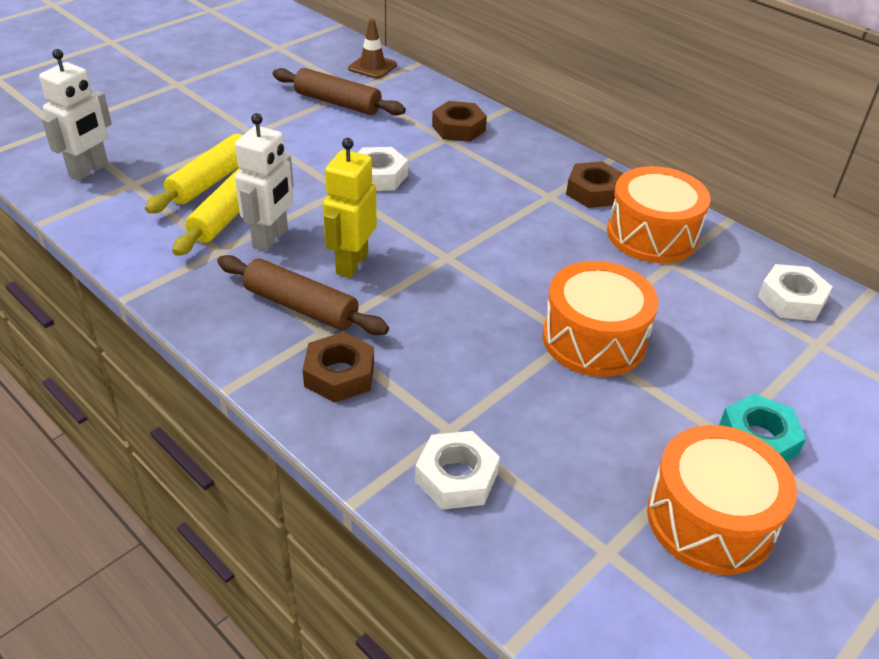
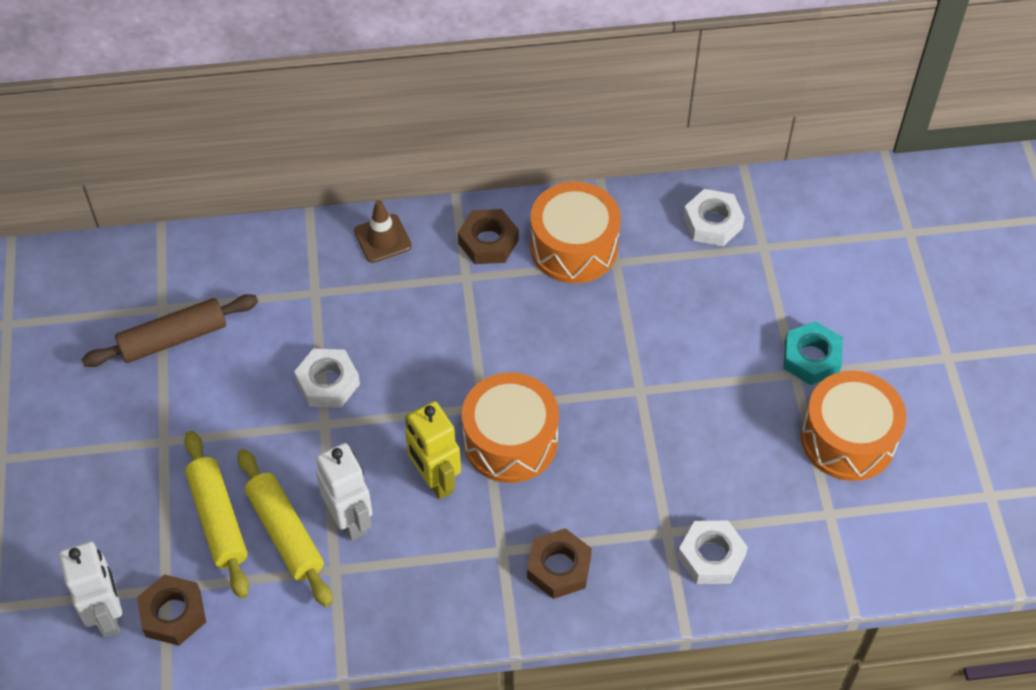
camera: 50 degrees left, 15 degrees up
brown rolling pin [217,255,389,335] -> none
brown traffic cone [348,19,397,79] -> brown traffic cone moved to [354,200,412,263]
brown nut [432,101,487,142] -> brown nut moved to [137,574,206,646]
orange drum [543,261,659,377] -> orange drum moved to [462,373,559,483]

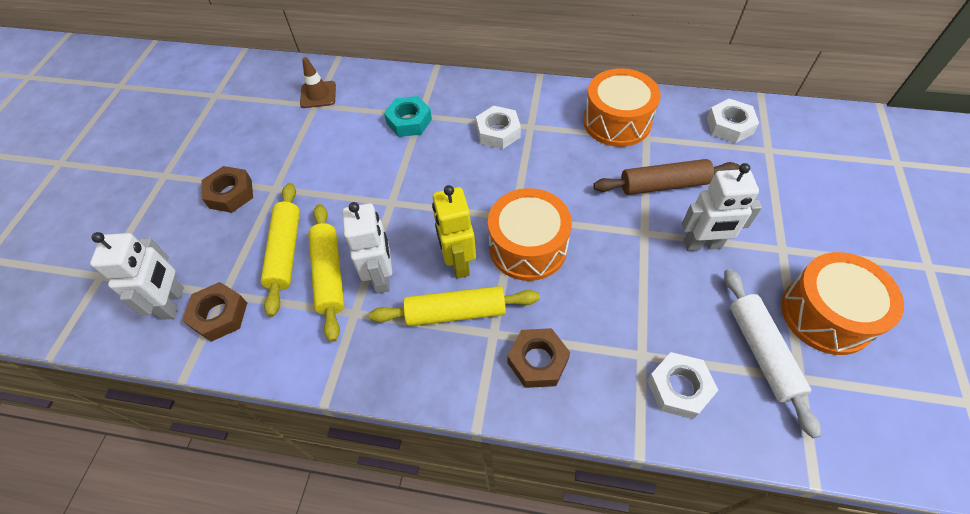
camera: 20 degrees right, 0 degrees up
brown rolling pin [81,294,258,367] -> brown rolling pin moved to [593,159,740,195]
white nut [294,349,360,408] -> white nut moved to [476,106,521,149]
brown traffic cone [354,200,412,263] -> brown traffic cone moved to [300,57,336,108]
brown nut [458,209,519,264] -> brown nut moved to [202,166,253,213]
turquoise nut [784,321,843,385] -> turquoise nut moved to [384,96,432,137]
none -> yellow rolling pin [369,286,540,326]
none -> white robot [681,163,762,251]
none -> white rolling pin [724,269,821,438]

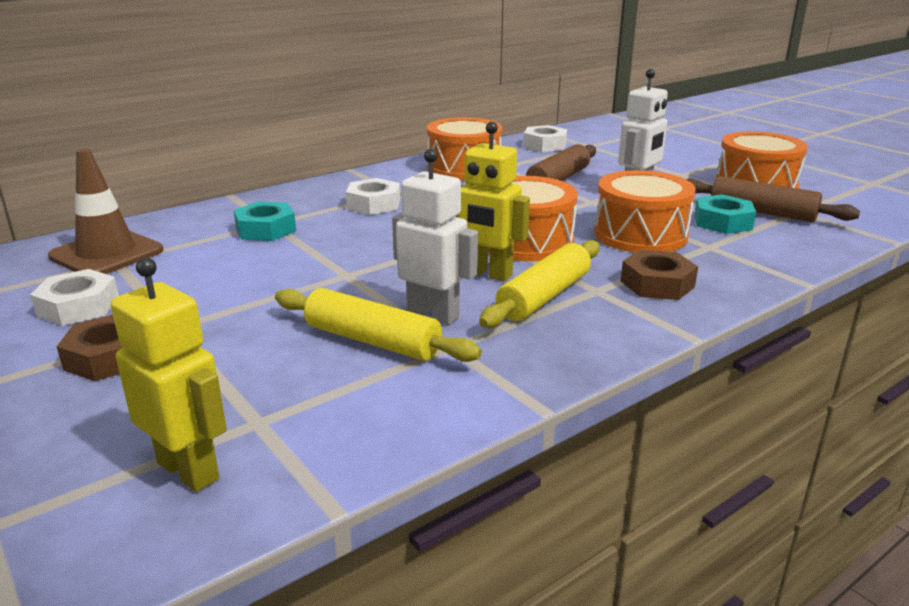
camera: 50 degrees left, 30 degrees down
white robot [90,232,183,320] -> yellow robot [111,258,227,492]
brown nut [182,282,247,342] -> none
yellow rolling pin [261,183,300,317] -> none
brown traffic cone [300,57,336,108] -> brown traffic cone [48,149,164,274], size x1.60
white nut [647,352,718,419] -> white nut moved to [30,269,119,326]
white rolling pin [724,269,821,438] -> brown rolling pin [686,176,860,222]
none -> orange drum [594,170,696,253]
none -> turquoise nut [694,194,756,234]

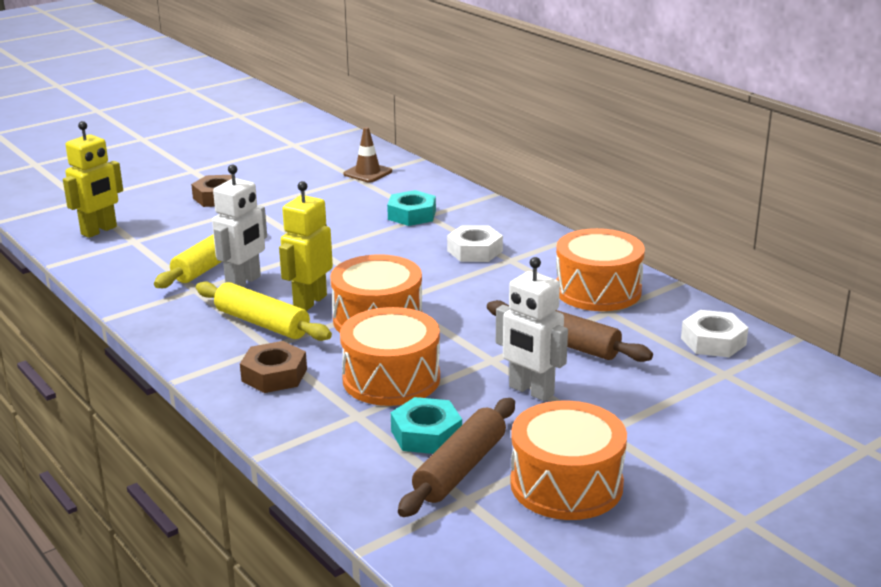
camera: 90 degrees right, 0 degrees up
white nut [30,269,119,326] -> none
brown traffic cone [48,149,164,274] -> brown traffic cone [343,127,392,183], size x0.63

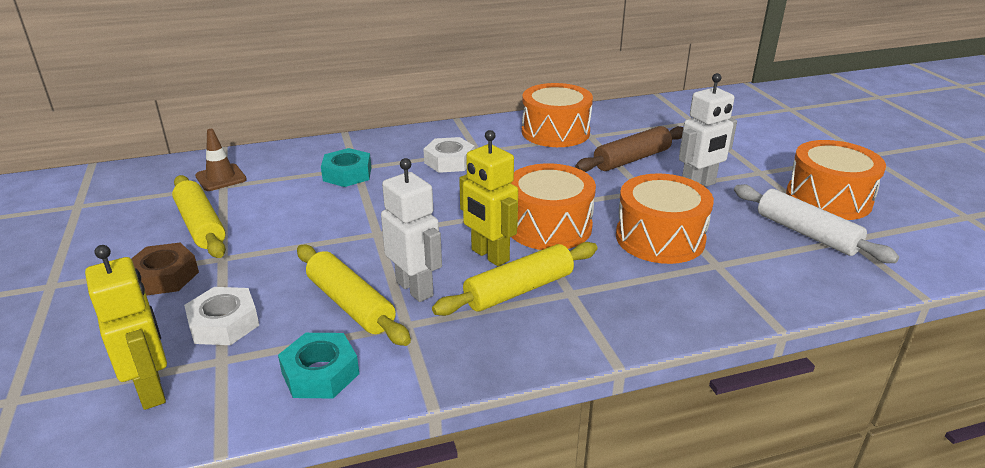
camera: 70 degrees left, 5 degrees up
brown nut [240,341,307,393] -> none
turquoise nut [391,397,462,454] -> turquoise nut moved to [278,333,359,398]
brown rolling pin [398,398,515,517] -> white rolling pin [734,184,899,263]
white nut [681,310,748,357] -> white nut moved to [184,287,259,345]
none -> yellow rolling pin [172,175,226,258]

